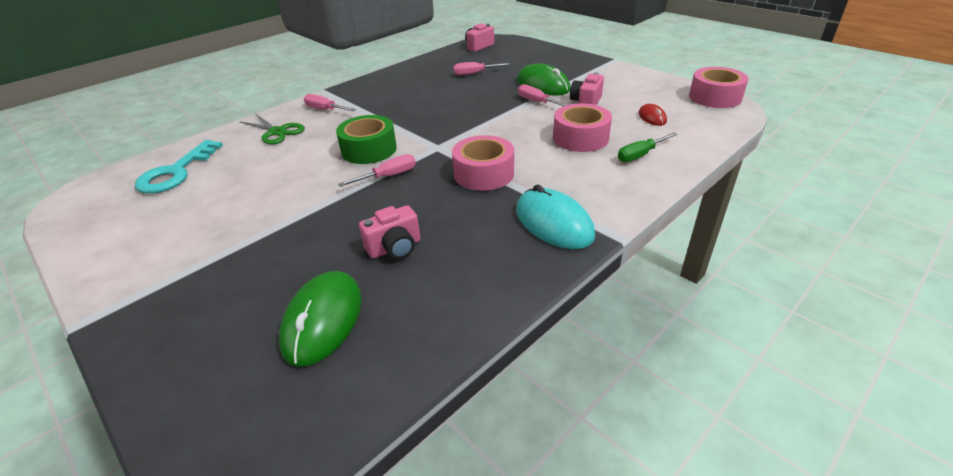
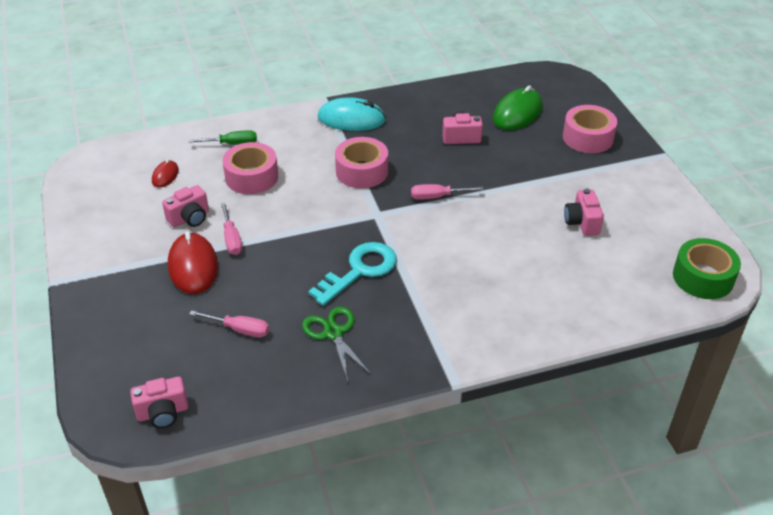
camera: 155 degrees left, 5 degrees up
turquoise key [135,140,223,194] -> turquoise key moved to [308,242,397,306]
green scissors [239,113,305,145] -> green scissors moved to [302,306,371,381]
pink screwdriver [304,94,356,112] -> none
green tape [336,115,397,164] -> green tape moved to [673,238,741,299]
turquoise mouse [516,184,595,249] -> turquoise mouse turned 75 degrees counterclockwise [318,97,386,131]
green mouse [517,63,571,96] -> red mouse [168,231,218,294]
pink tape [689,67,749,108] -> pink tape moved to [563,105,617,153]
none -> pink camera [564,188,604,236]

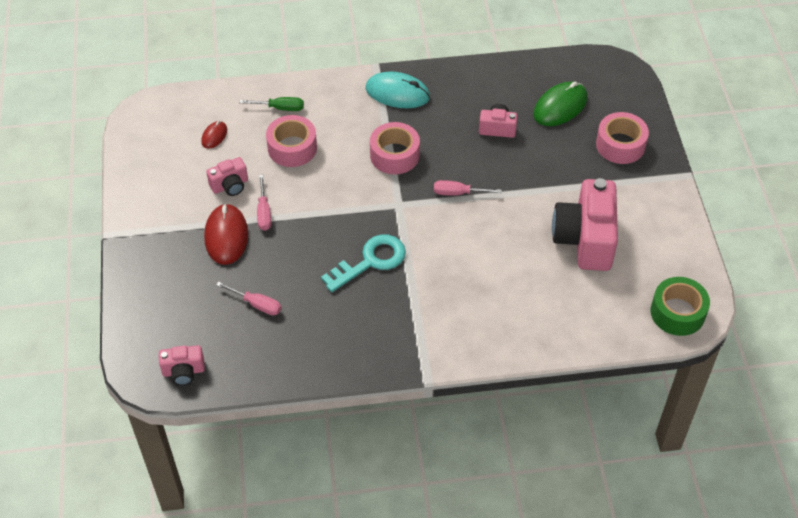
camera: 10 degrees right, 10 degrees up
green scissors [302,306,371,381] -> none
pink camera [564,188,604,236] -> pink camera [552,178,618,271], size x2.03

